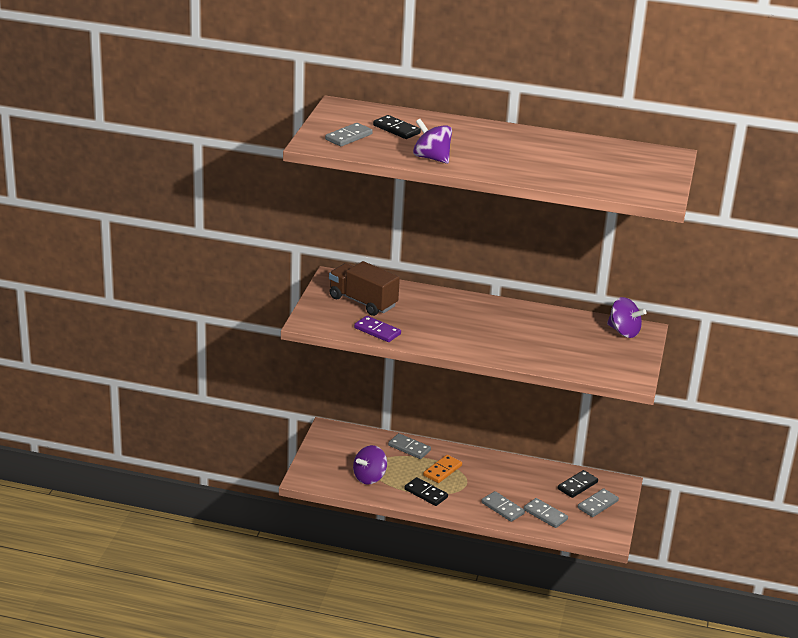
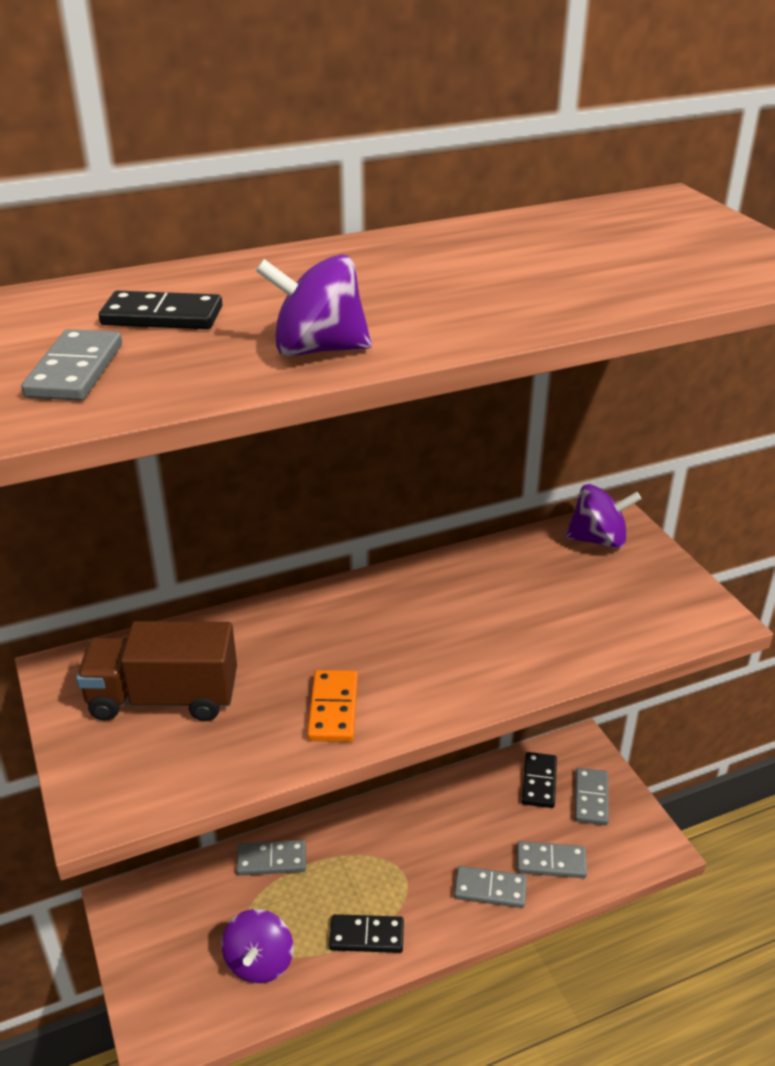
camera: 35 degrees left, 5 degrees up
purple domino [354,316,401,342] -> none
orange domino [423,455,462,483] -> orange domino moved to [307,670,358,742]

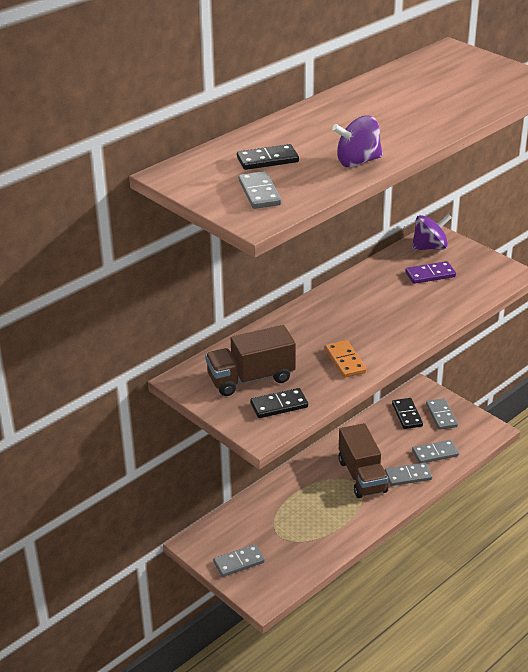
camera: 20 degrees left, 0 degrees up
purple spinning top [221,909,293,983] -> none
grey domino [236,840,306,876] -> grey domino moved to [213,544,265,577]
black domino [329,914,404,953] -> black domino moved to [250,388,308,418]
none -> brown truck [338,423,388,498]
none -> purple domino [405,261,456,284]

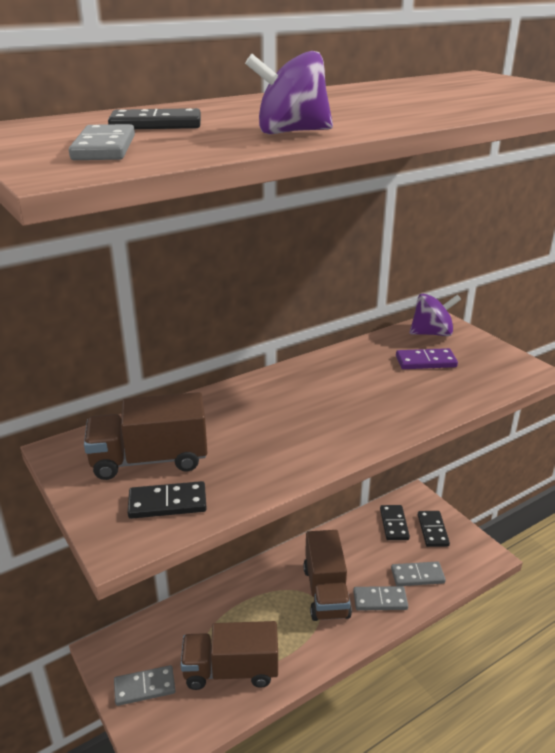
camera: 10 degrees right, 5 degrees down
orange domino [325,340,367,378] -> none
grey domino [426,398,458,430] -> black domino [418,511,450,547]
none -> brown truck [181,621,278,690]

